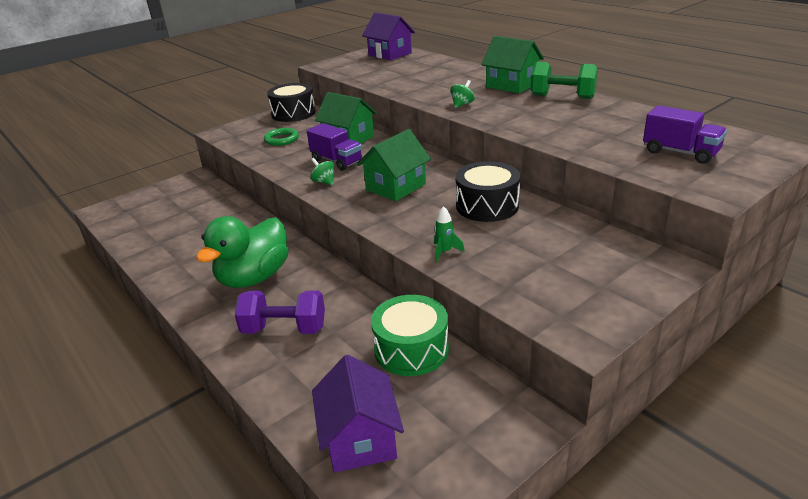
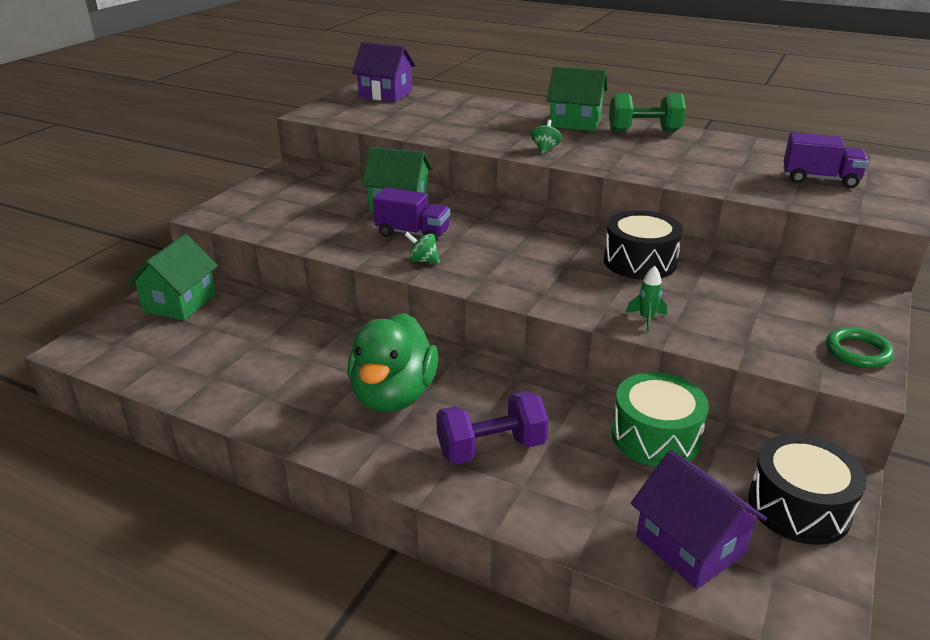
camera: 25 degrees left, 0 degrees up
green ring [264,128,299,146] -> green ring moved to [826,327,894,368]
black drum [267,83,316,122] -> black drum moved to [748,434,867,545]
green house [357,129,431,201] -> green house moved to [127,234,218,320]

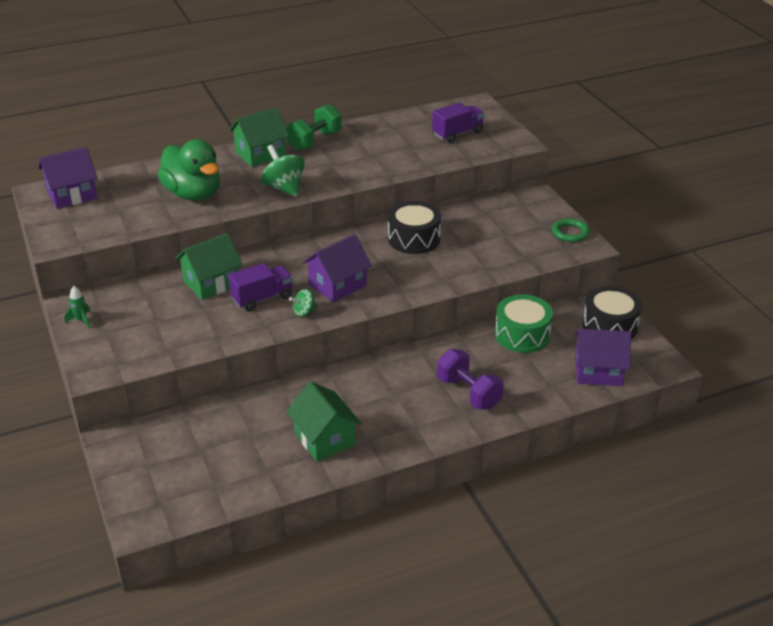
camera: 50 degrees left, 5 degrees up
green house [127,234,218,320] -> green house moved to [286,381,362,461]
green duck [347,313,438,412] -> green duck moved to [158,139,220,201]
purple dumbbell [436,391,549,464] -> purple dumbbell turned 60 degrees counterclockwise [437,349,504,409]
green spinning top [531,120,562,154] -> green spinning top [261,145,304,197], size x1.85
green rocket [626,266,667,332] -> green rocket moved to [64,286,90,328]
none -> purple house [302,234,372,302]

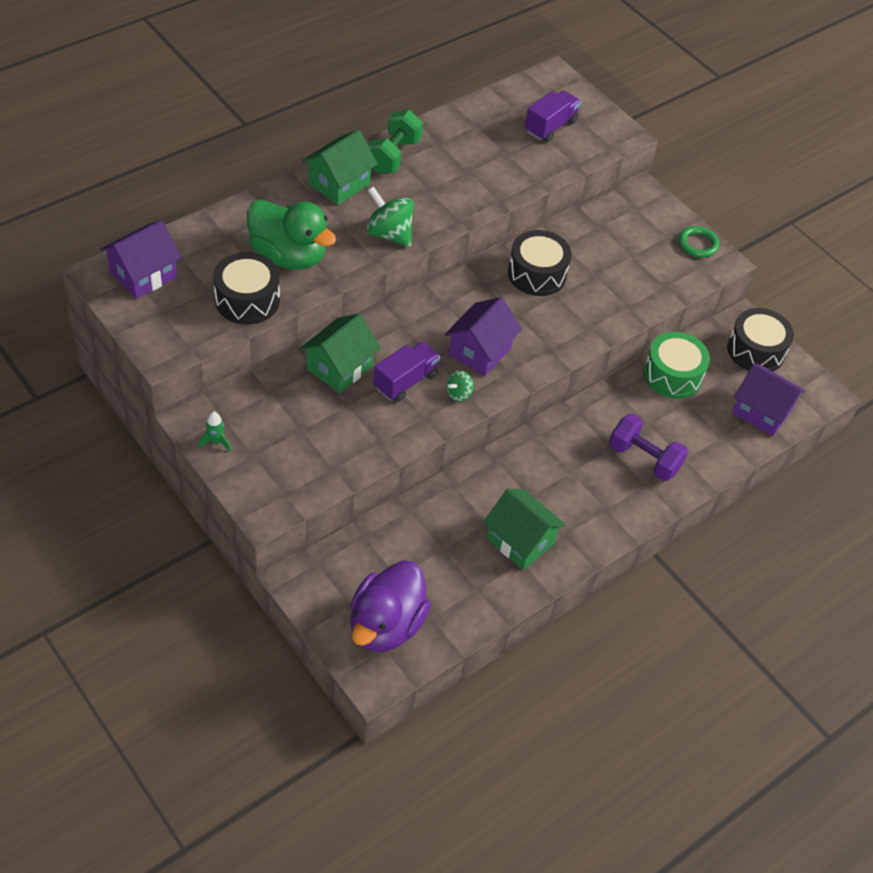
camera: 20 degrees left, 15 degrees up
purple house [575,329,631,386] -> purple house turned 45 degrees clockwise [732,363,806,436]
none -> black drum [213,252,280,324]
none -> purple duck [350,560,431,652]

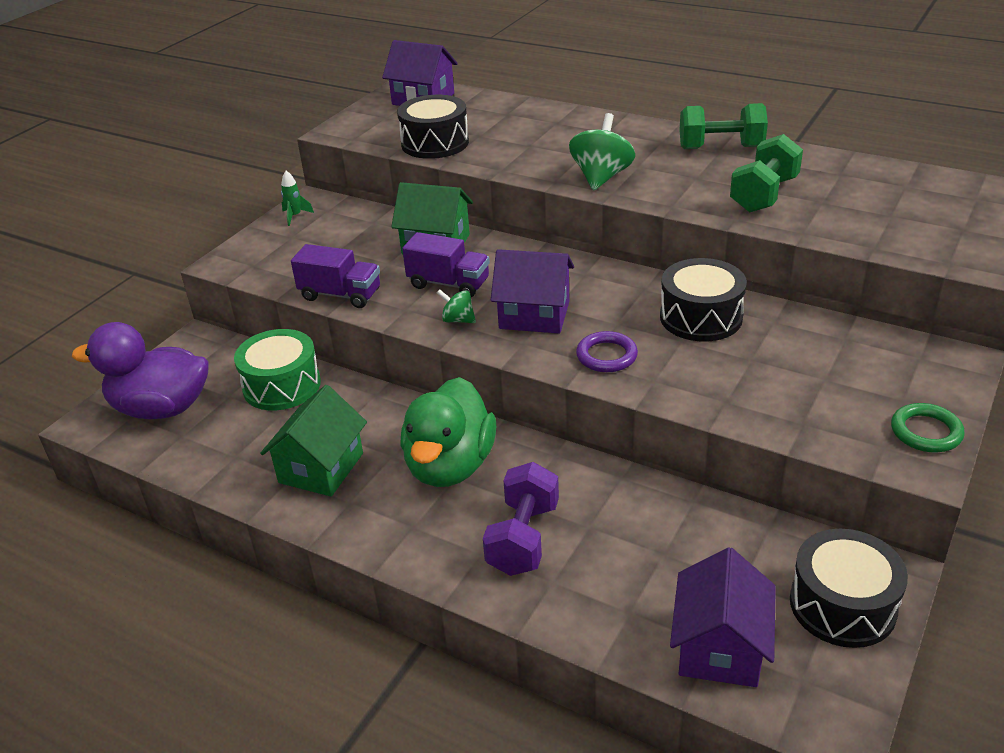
camera: 75 degrees right, 15 degrees down
green duck [247,200,336,270] -> green duck moved to [400,377,496,487]
green house [302,130,378,205] -> none
purple truck [525,90,581,142] -> purple truck moved to [291,244,380,308]
green drum [643,332,710,399] -> green drum moved to [234,329,321,411]
none -> purple ring [576,331,638,372]
none -> green dumbbell [730,134,803,212]

